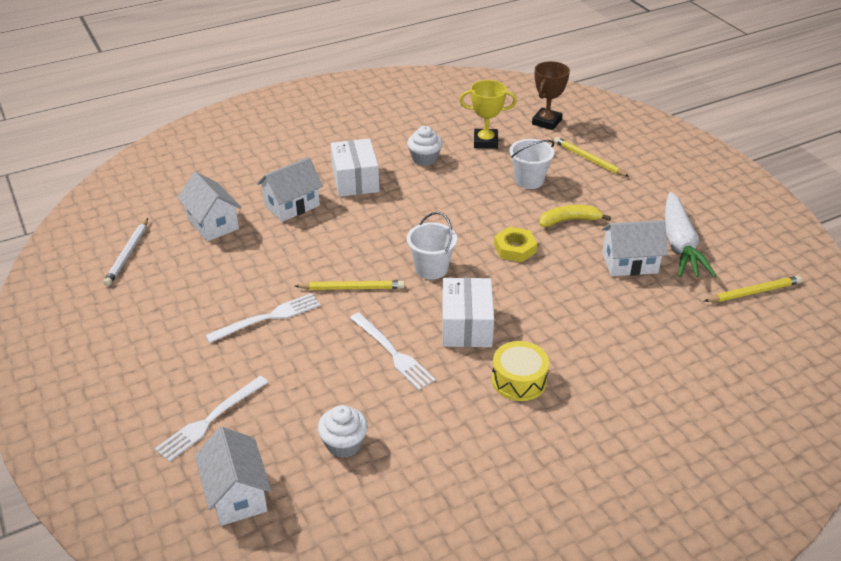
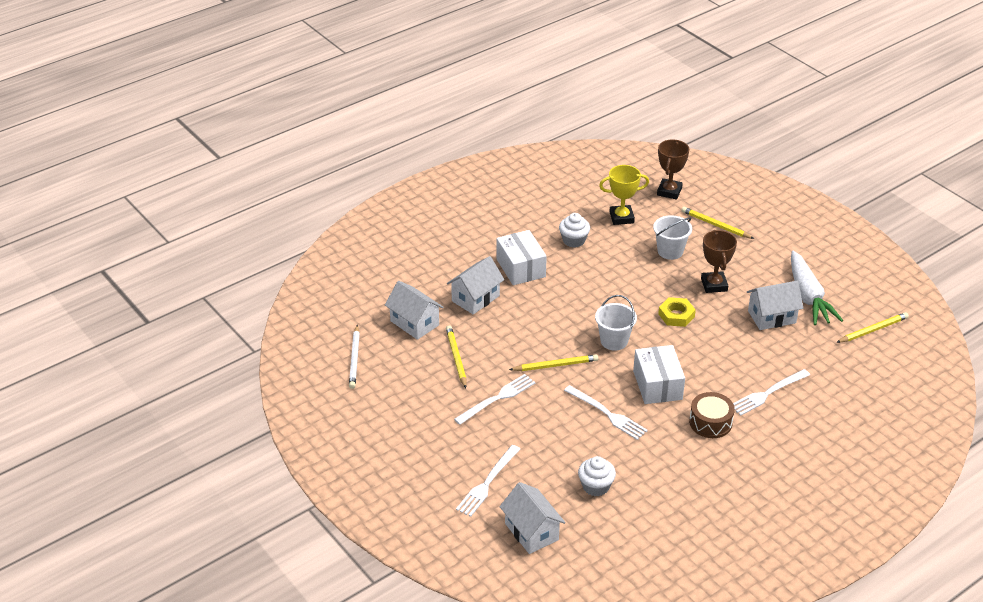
camera: 10 degrees left, 0 degrees up
yellow drum [492,341,549,401] -> brown drum [689,392,735,438]
yellow banana [539,205,611,227] -> brown trophy [701,230,737,293]
none -> yellow pencil [446,326,467,388]
none -> white fork [733,369,810,416]

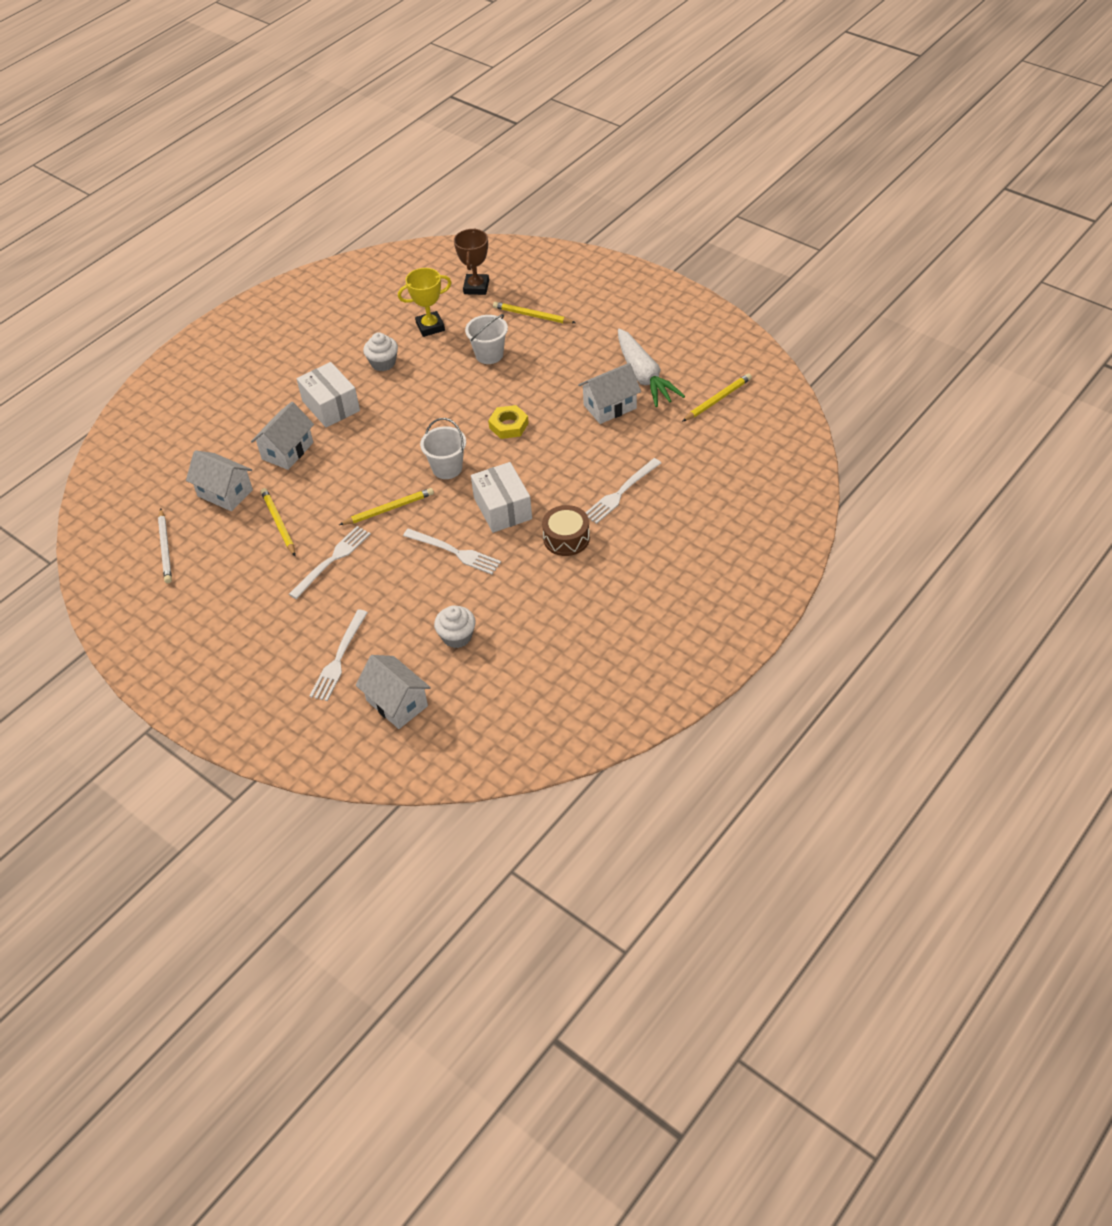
camera: 10 degrees left, 10 degrees up
brown trophy [701,230,737,293] -> none

